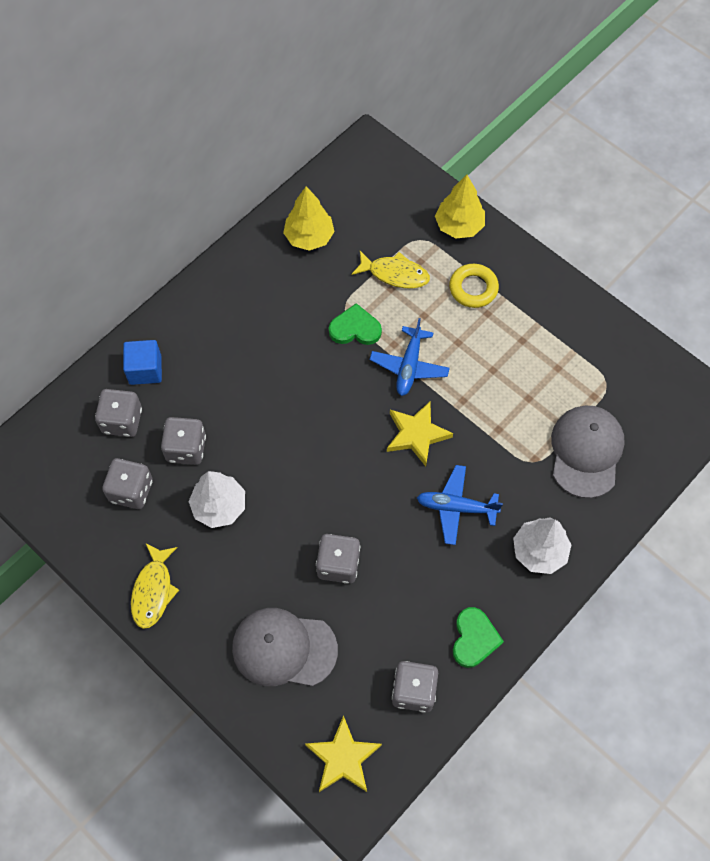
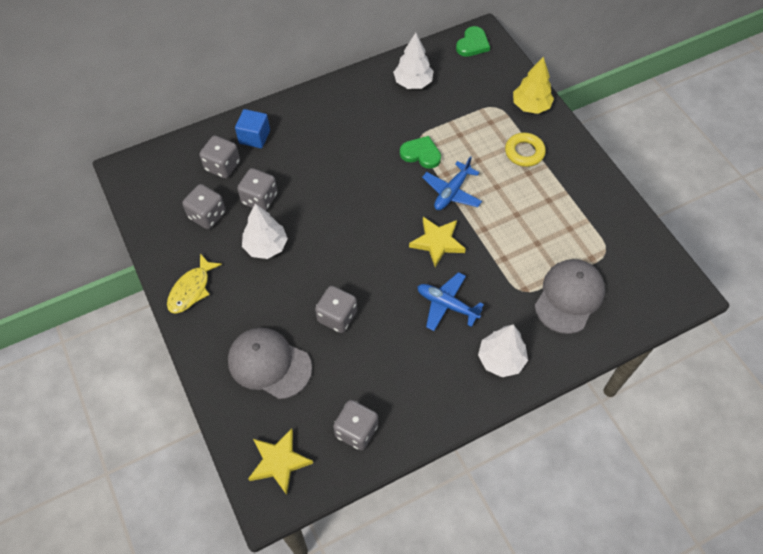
camera: 20 degrees right, 5 degrees down
yellow tree [283,186,335,251] -> white tree [393,32,434,89]
yellow fish [352,251,430,288] -> none
green heart [453,607,504,668] -> green heart moved to [456,26,490,57]

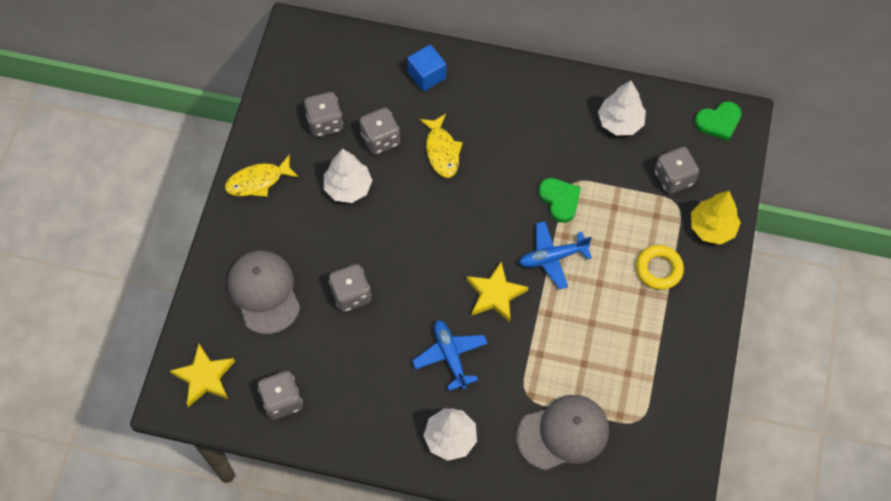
camera: 40 degrees right, 5 degrees up
grey dice [199,135,240,179] -> grey dice moved to [654,147,699,194]
none -> yellow fish [420,114,463,178]

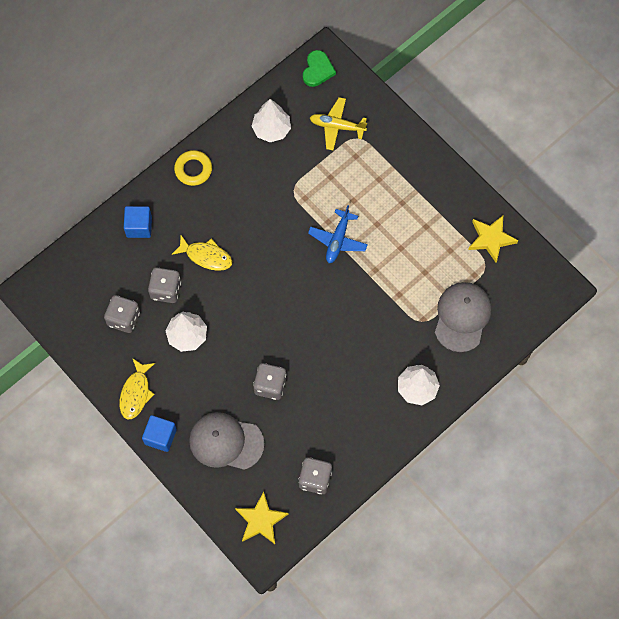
camera: 55 degrees left, 5 degrees up
blue plane [412,320,488,391] -> none
yellow star [466,262,528,322] -> yellow star moved to [468,216,518,263]
green heart [538,178,581,223] -> none
yellow ring [636,245,684,290] -> yellow ring moved to [174,150,212,186]
grey dice [654,147,699,194] -> yellow plane [310,97,367,150]
yellow tree [691,191,741,245] -> none
none -> blue cube [142,415,177,452]

